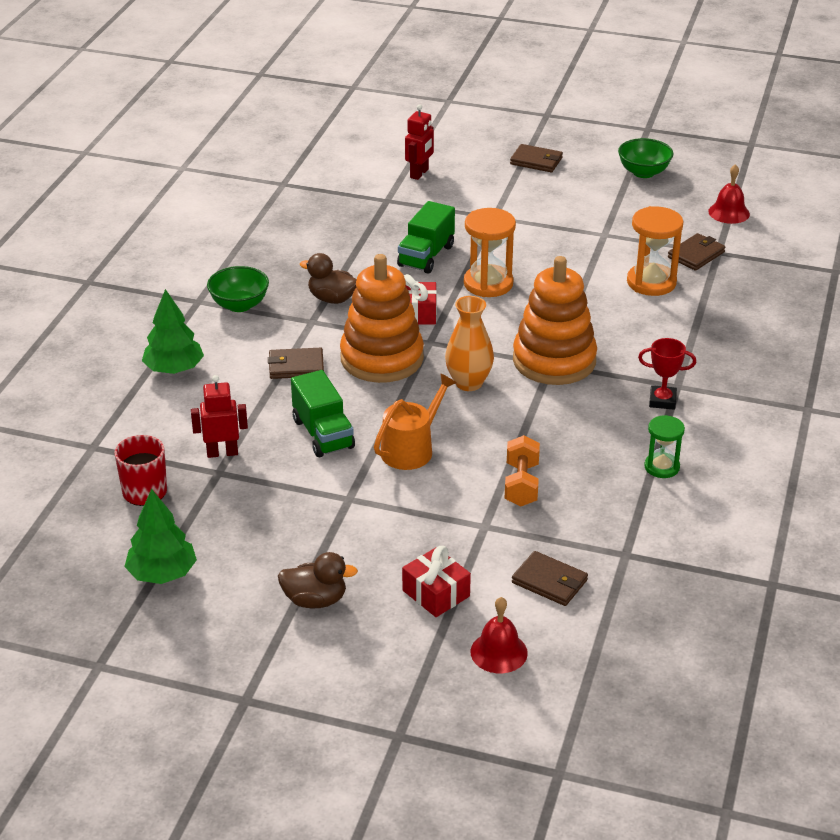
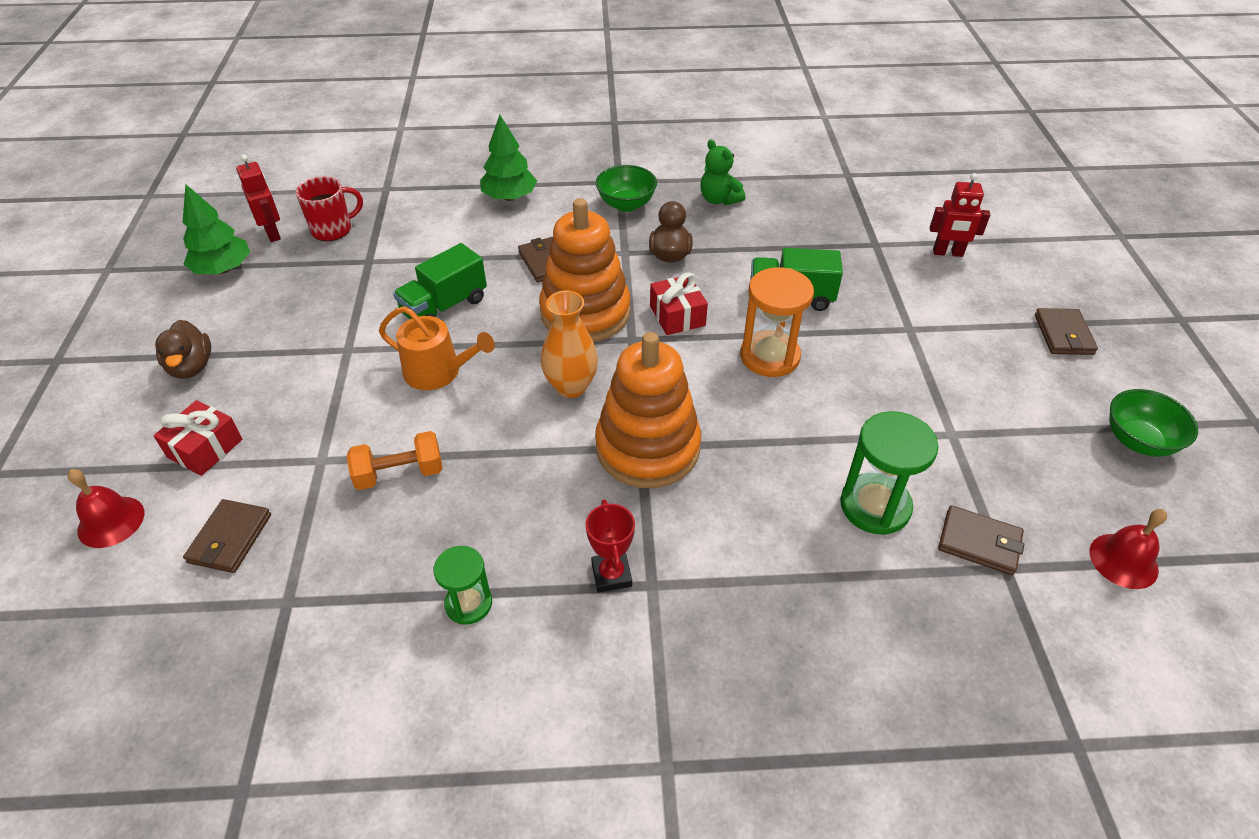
camera: 70 degrees right, 10 degrees up
red robot [191,375,248,458] -> red robot moved to [236,155,281,242]
orange hourglass [627,206,683,296] -> green hourglass [840,411,939,535]
none -> green teddy bear [700,139,745,205]

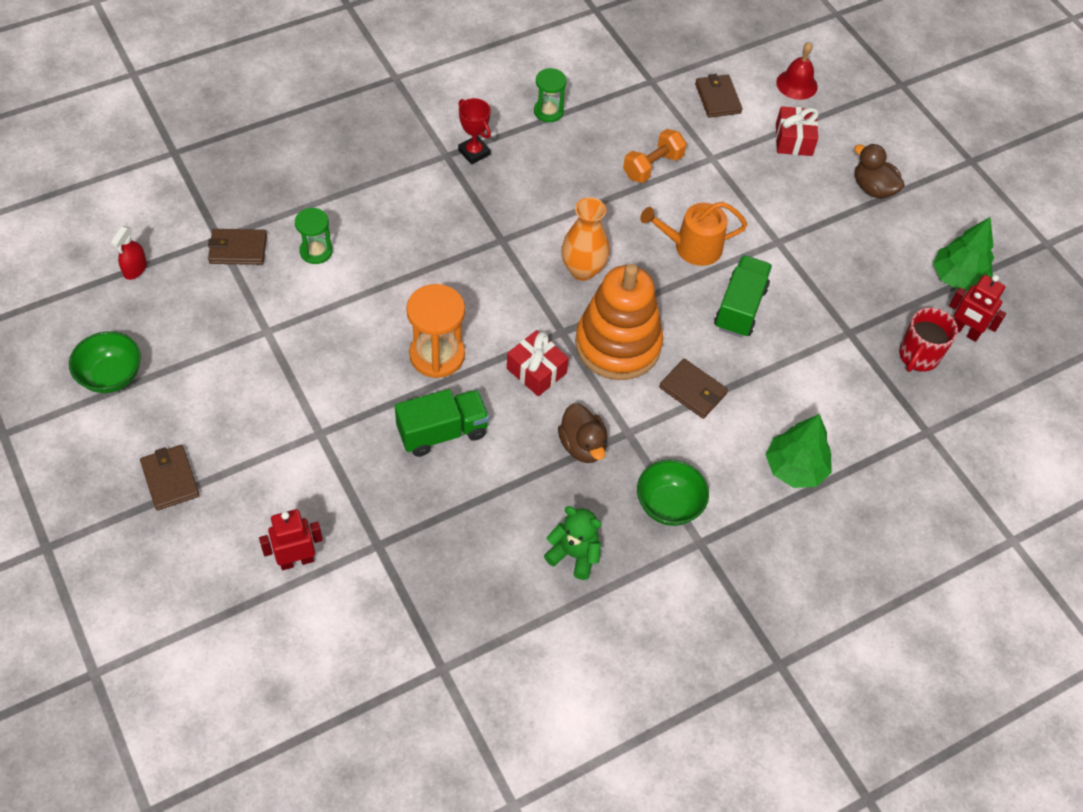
camera: 150 degrees right, 10 degrees up
orange stacking toy [595,332,701,488] -> none
green hourglass [840,411,939,535] -> green hourglass [295,208,333,264], size x0.62
red bell [1089,509,1167,589] -> red spray bottle [111,226,147,280]

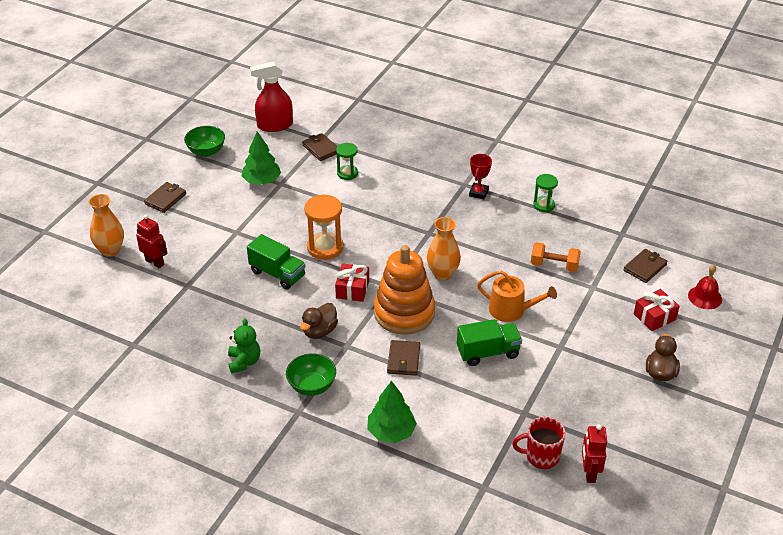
camera: 60 degrees right, 15 degrees down
red spray bottle [111,226,147,280] -> red spray bottle [250,62,293,132], size x1.97
orange watering can [640,202,747,266] -> orange watering can turned 150 degrees clockwise [477,270,557,322]
green tree [933,217,994,291] -> green tree moved to [242,131,281,185]
none -> orange vase [89,194,124,257]

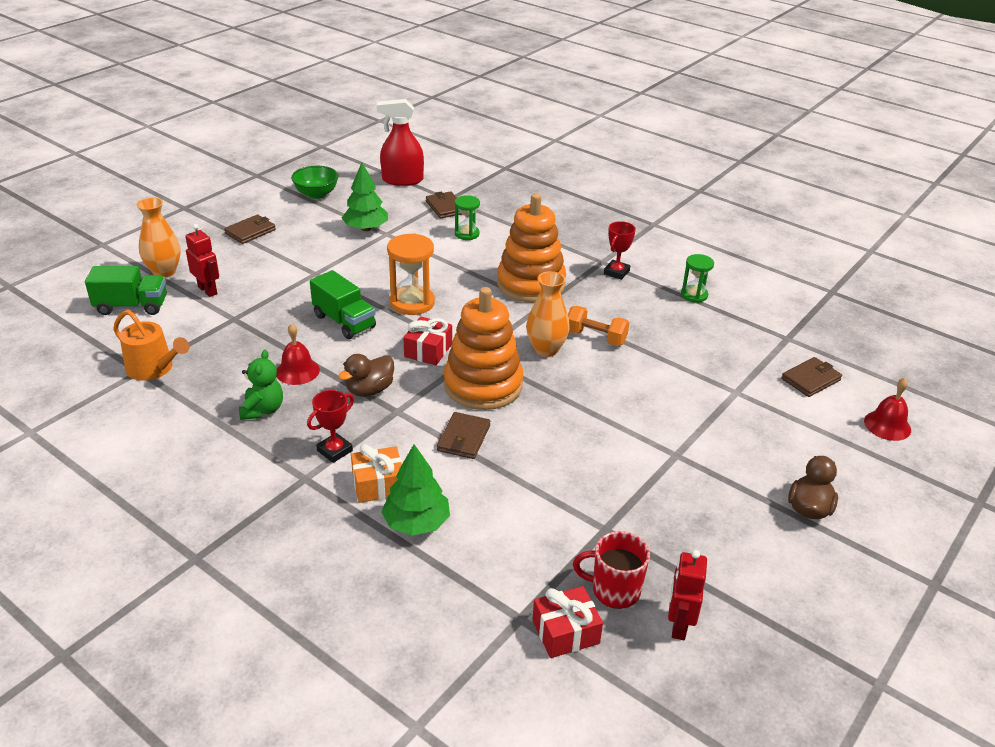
camera: 10 degrees right, 5 degrees down
green bowl [286,353,336,396] -> red trophy [307,390,354,463]
green truck [457,319,522,366] -> green truck moved to [85,266,167,315]
orange watering can [477,270,557,322] -> orange watering can moved to [113,310,189,381]
orange dumbbell [531,242,581,272] -> orange dumbbell moved to [568,306,629,346]
red gift [634,289,680,331] -> red gift moved to [532,586,603,658]
none -> red bell [276,323,320,385]
none -> orange gift [351,444,402,503]
none -> orange stacking toy [497,193,566,303]

